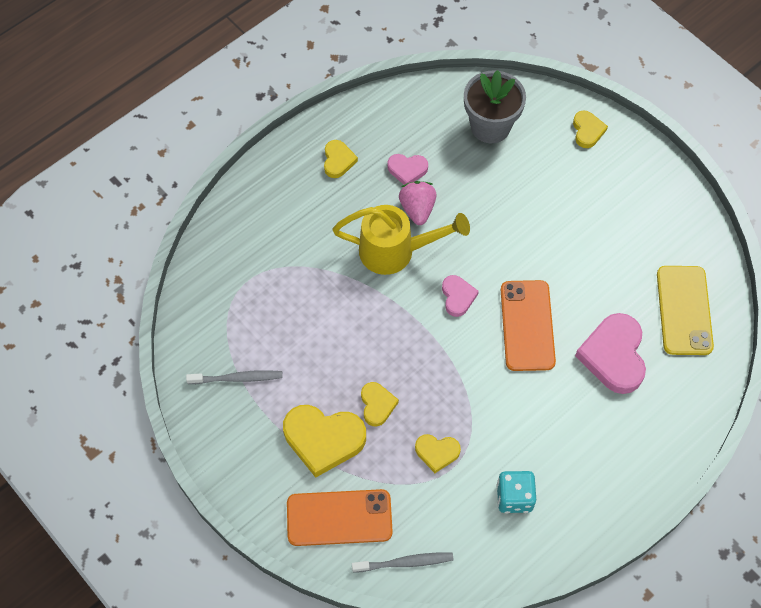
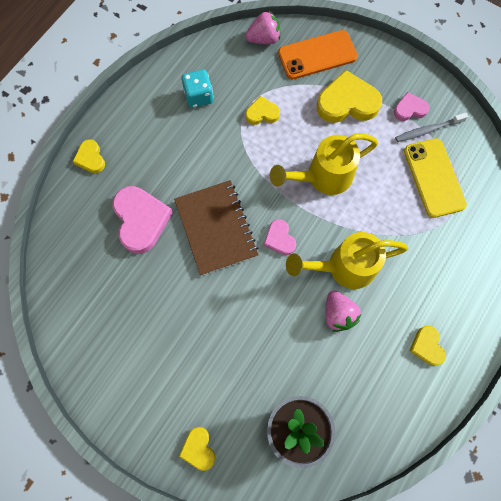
camera: 165 degrees right, 10 degrees up
grey toothbrush [352,552,454,573] -> pink strawberry [245,11,280,44]
yellow heart [361,382,399,426] -> yellow heart moved to [73,139,105,173]
pink heart [387,154,428,185] -> pink heart moved to [394,92,430,121]
orange phone [501,280,556,371] -> brown notebook [174,180,259,276]
yellow phone [657,266,714,355] -> yellow phone moved to [404,138,467,218]
none -> yellow watering can [270,133,378,195]

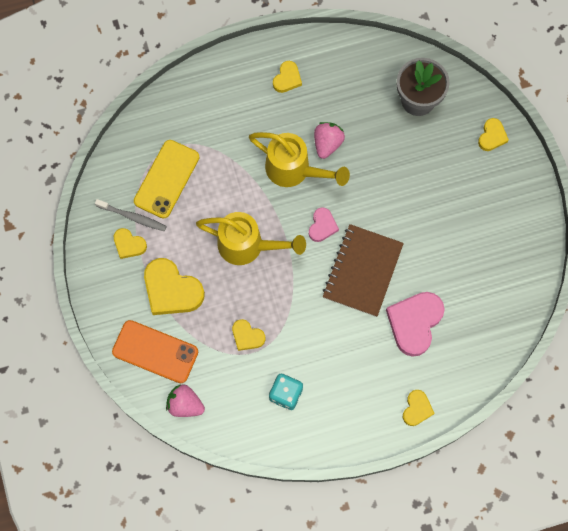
camera: 140 degrees left, 0 degrees up
pink heart [394,92,430,121] -> yellow heart [114,228,147,259]

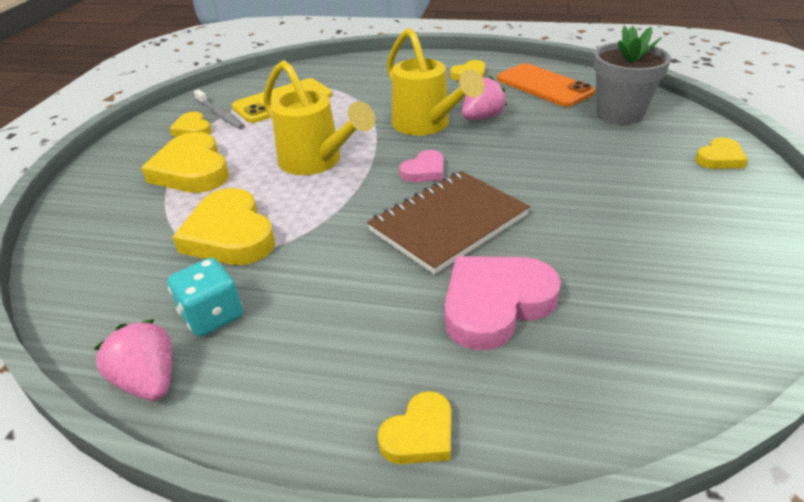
camera: 30 degrees right, 35 degrees down
orange phone [112,320,198,383] -> orange phone moved to [497,63,595,107]
pink strawberry [166,384,205,417] -> pink strawberry moved to [94,319,172,401]
yellow heart [232,319,265,351] -> yellow heart [172,188,275,265], size x1.85

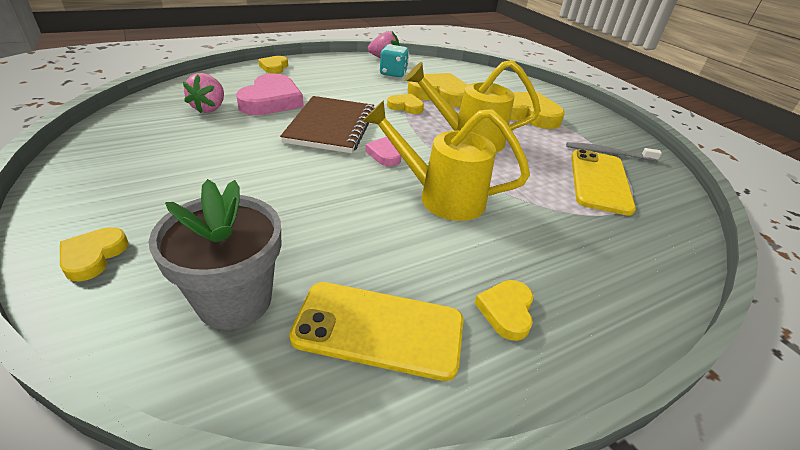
camera: 135 degrees right, 0 degrees up
yellow heart [169,112,212,136] -> yellow heart moved to [387,94,424,114]
pink strawberry [462,76,507,120] -> pink strawberry moved to [183,73,224,113]
orange phone [497,63,595,107] -> yellow phone [289,282,463,381]

